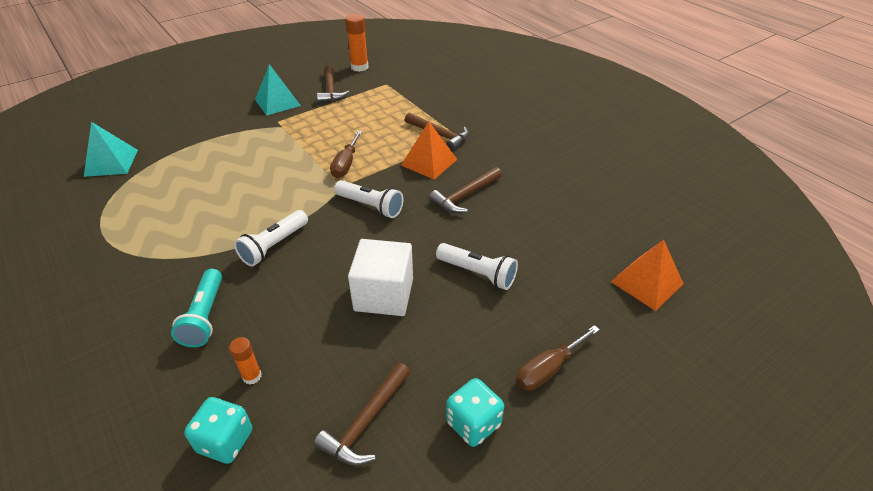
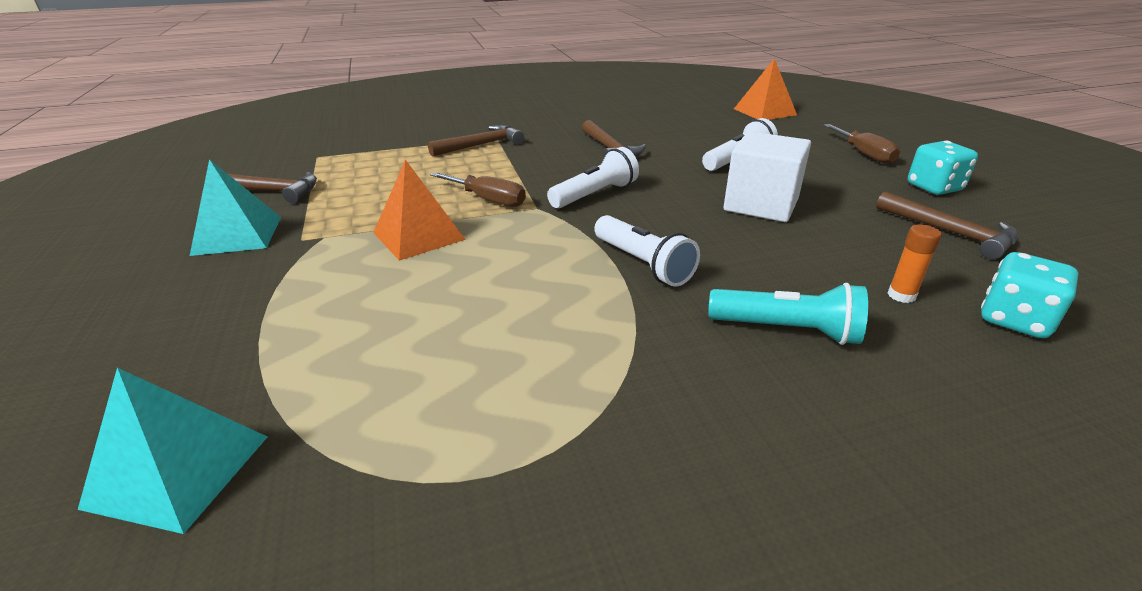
camera: 70 degrees left, 10 degrees down
orange glue stick [345,14,369,72] -> none
orange pyramid [401,122,457,180] -> orange pyramid moved to [373,159,466,261]

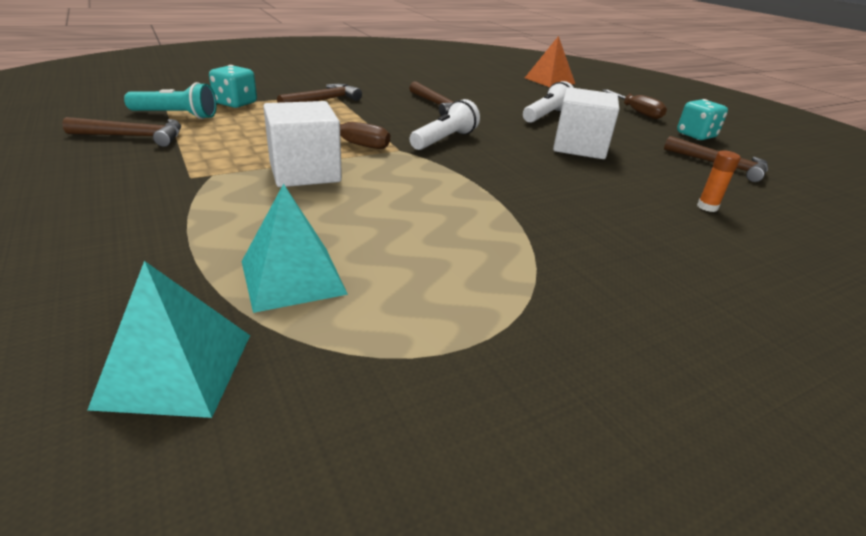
camera: 15 degrees left, 0 degrees up
turquoise pyramid [190,159,281,256] -> turquoise pyramid moved to [242,184,348,313]
orange pyramid [373,159,466,261] -> white cube [263,101,342,187]
white flashlight [594,215,700,287] -> none
turquoise flashlight [708,283,868,345] -> turquoise flashlight moved to [124,82,217,119]
turquoise dice [981,252,1078,338] -> turquoise dice moved to [209,65,257,108]

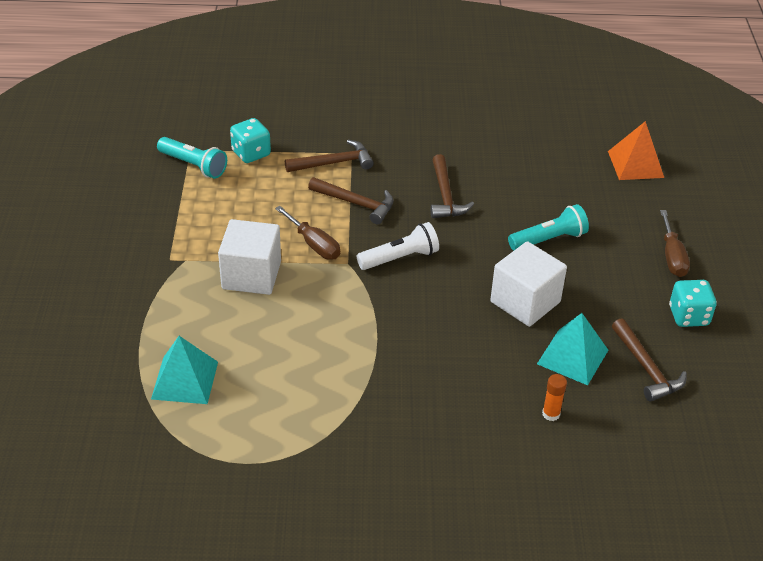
camera: 30 degrees right, 10 degrees up
brown hammer [62,117,181,147] -> brown hammer moved to [308,177,393,224]
turquoise pyramid [87,261,250,418] -> turquoise pyramid moved to [537,313,608,385]
white flashlight [523,81,574,123] -> turquoise flashlight [508,204,589,250]

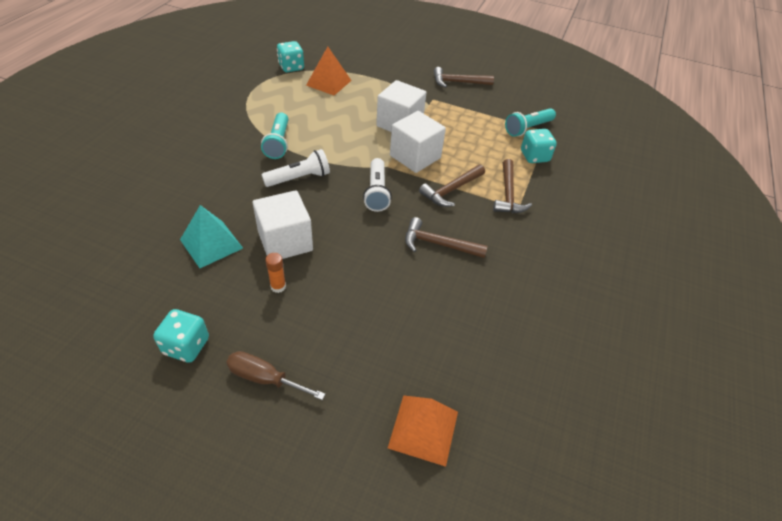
camera: 110 degrees right, 5 degrees up
turquoise pyramid [151,336,218,404] -> orange pyramid [306,47,352,96]
brown screwdriver [275,206,340,260] -> white cube [390,111,446,173]
turquoise flashlight [508,204,589,250] -> turquoise flashlight moved to [261,113,288,159]
orange glue stick [542,374,567,421] -> orange glue stick moved to [265,253,286,293]
brown hammer [612,318,687,402] -> brown hammer moved to [434,67,494,88]
none -> white flashlight [261,149,330,187]
none -> turquoise dice [277,41,304,72]

